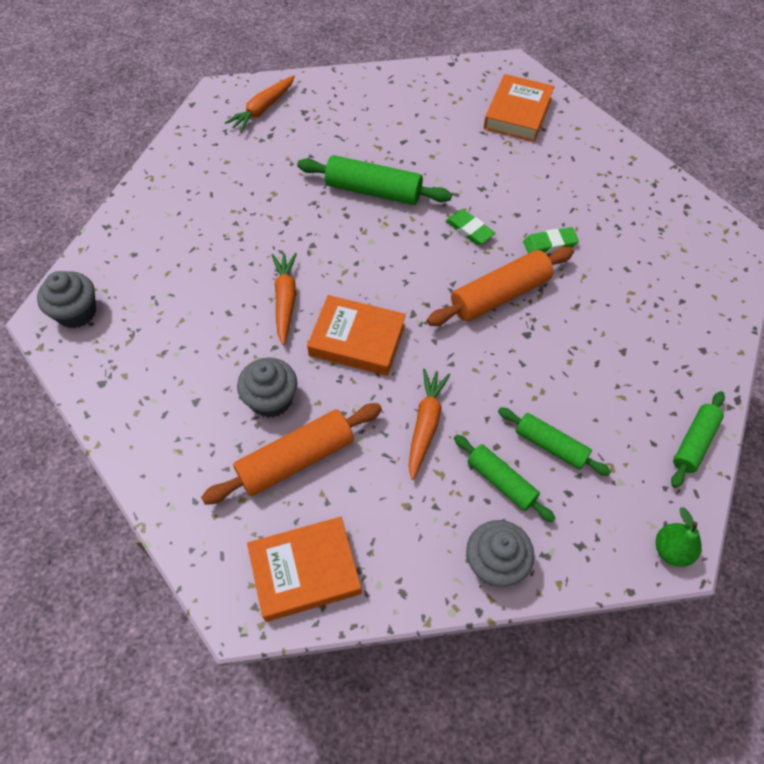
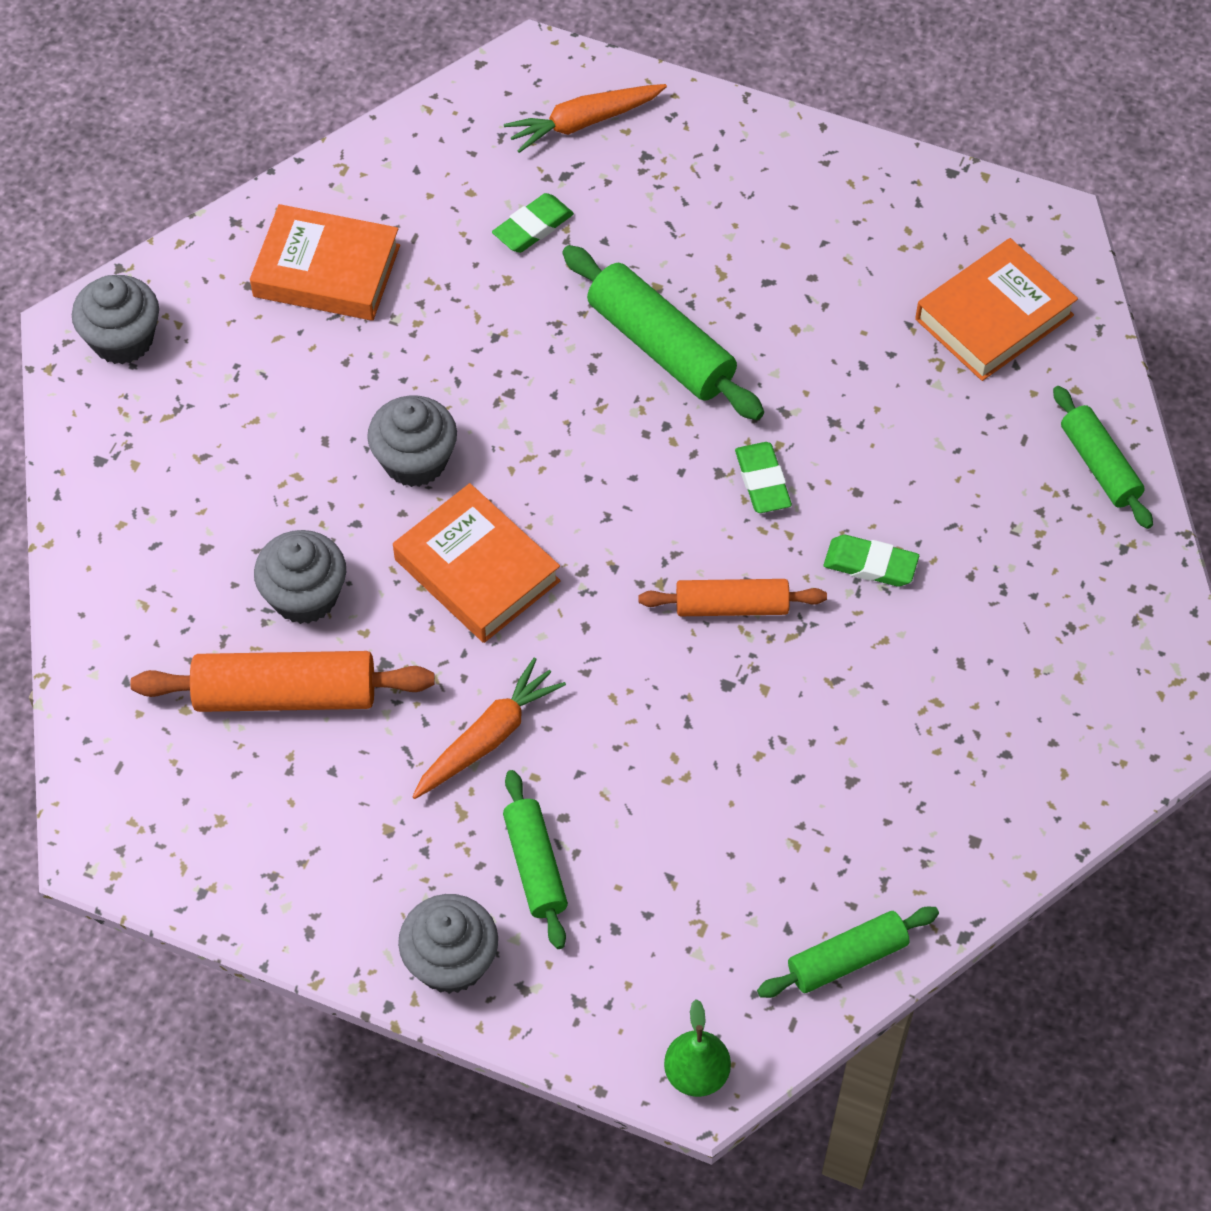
camera: 30 degrees right, 0 degrees up
orange book [247,517,362,622] -> orange book moved to [250,204,400,321]
orange carrot [272,253,297,345] -> grey cupcake [367,395,457,487]
orange rolling pin [427,247,574,326] -> orange rolling pin [638,579,827,616], size x0.64
green rolling pin [498,407,611,476] -> green rolling pin moved to [1053,386,1153,529]
none -> green eraser [492,193,574,253]

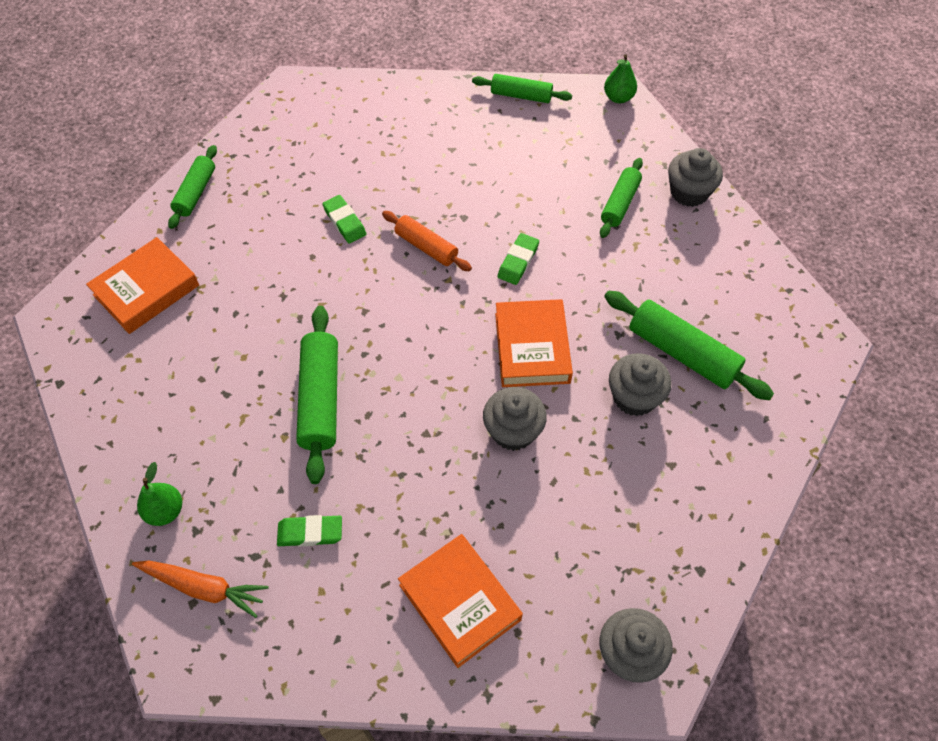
camera: 140 degrees left, 0 degrees up
orange rolling pin [130,651,435,712] -> green rolling pin [604,291,774,400]
orange carrot [412,658,566,799] -> none
green eraser [735,442,792,513] -> green eraser moved to [497,233,539,285]
orange book [915,238,1078,381] -> orange book turned 45 degrees counterclockwise [86,237,199,334]
none -> green pear [137,462,182,526]

